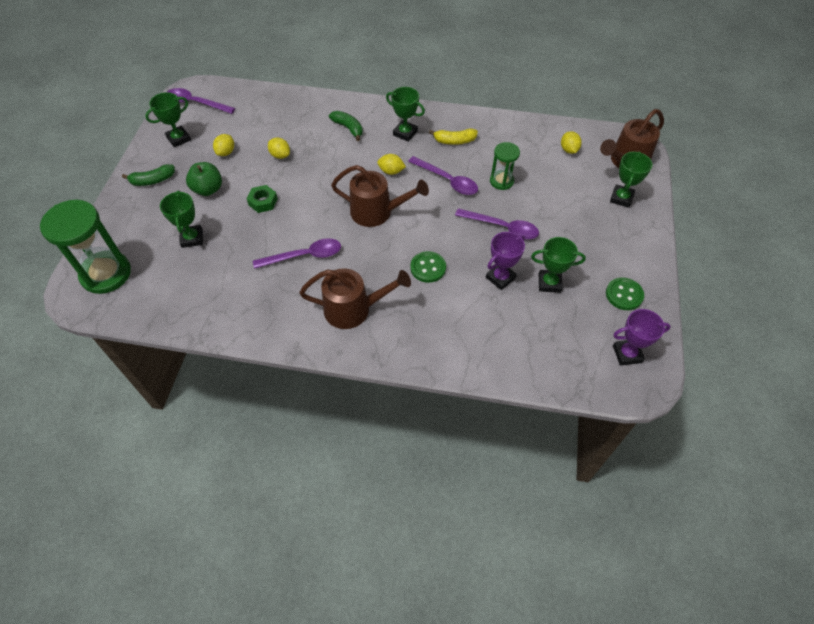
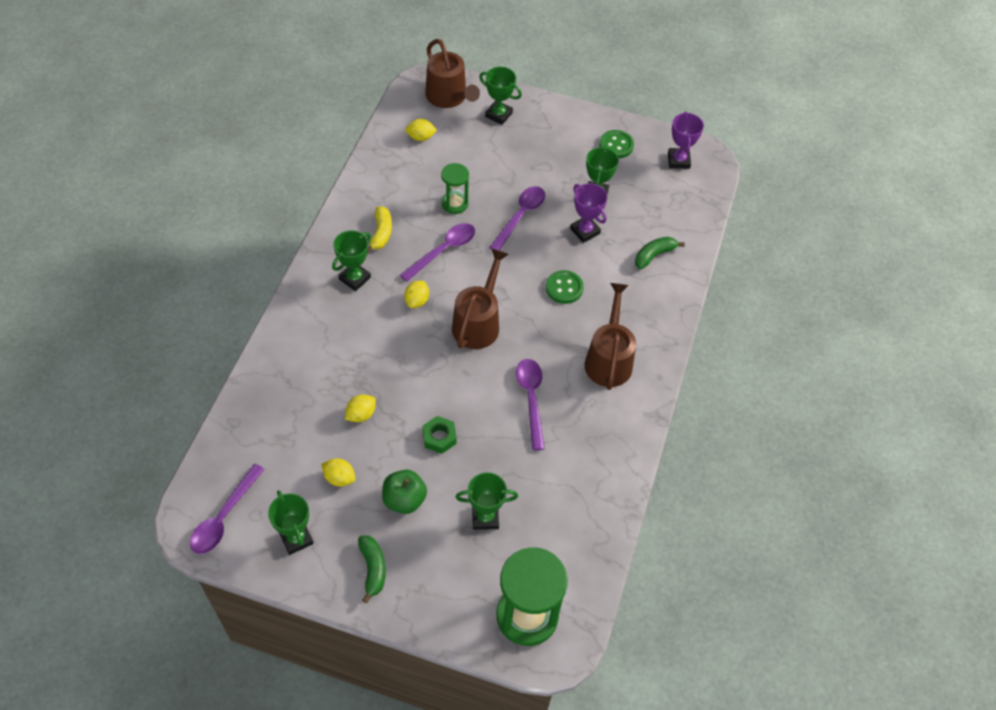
camera: 85 degrees left, 0 degrees up
green banana [329,111,363,141] -> green banana moved to [635,237,685,269]

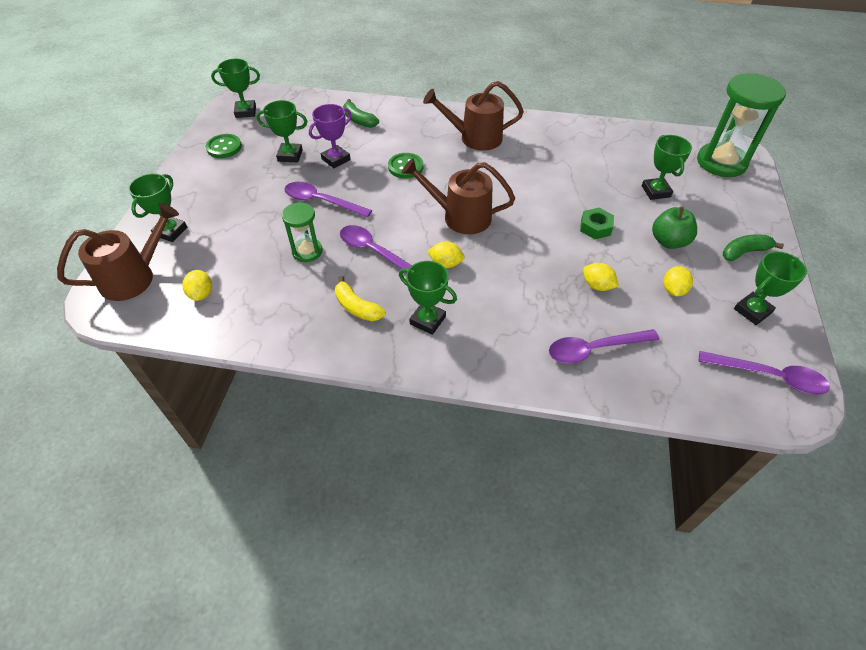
camera: 95 degrees left, 5 degrees down
yellow banana [367,206,392,253] -> yellow banana turned 135 degrees counterclockwise [335,276,385,321]
purple spoon [516,359,545,450] -> purple spoon moved to [549,329,659,364]
purple trophy [668,112,704,169] -> green trophy [211,59,260,118]

